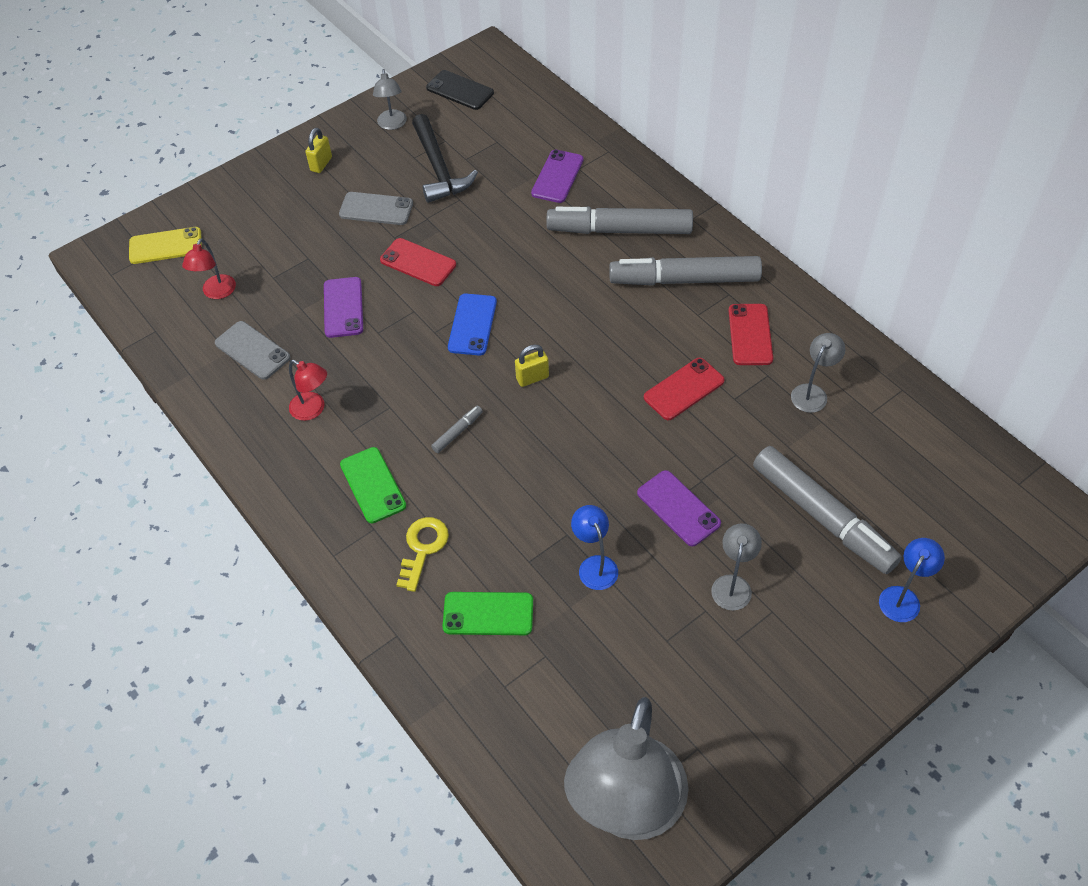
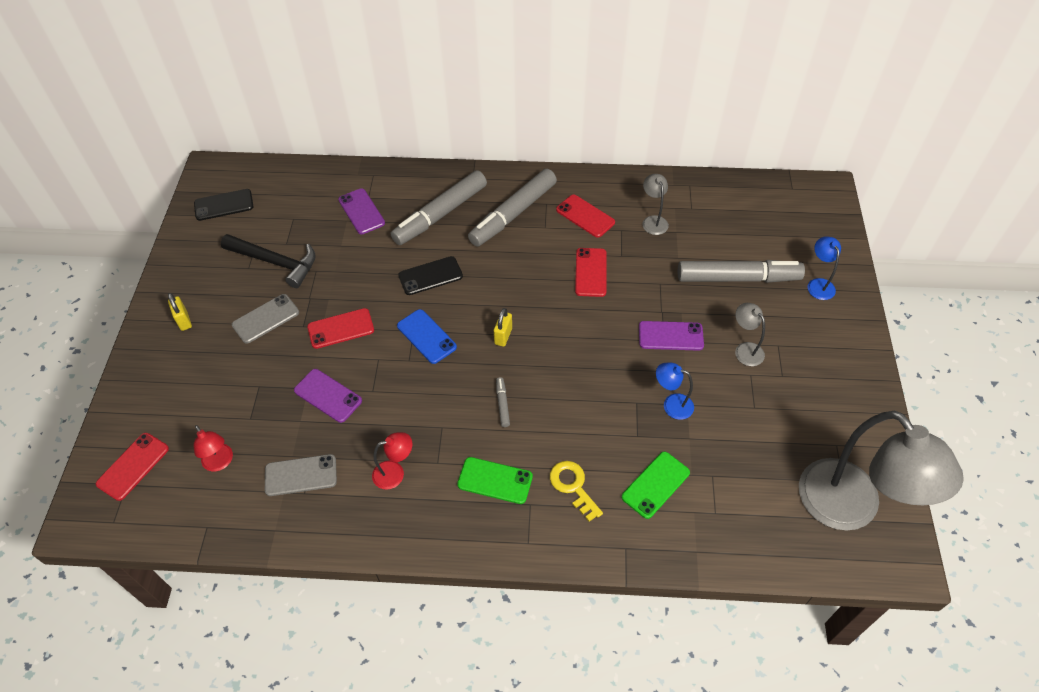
camera: 50 degrees left, 0 degrees up
yellow phone [129,227,202,264] -> red phone [96,433,169,501]
grey lamp [373,69,407,130] -> none
none -> black phone [398,256,463,295]

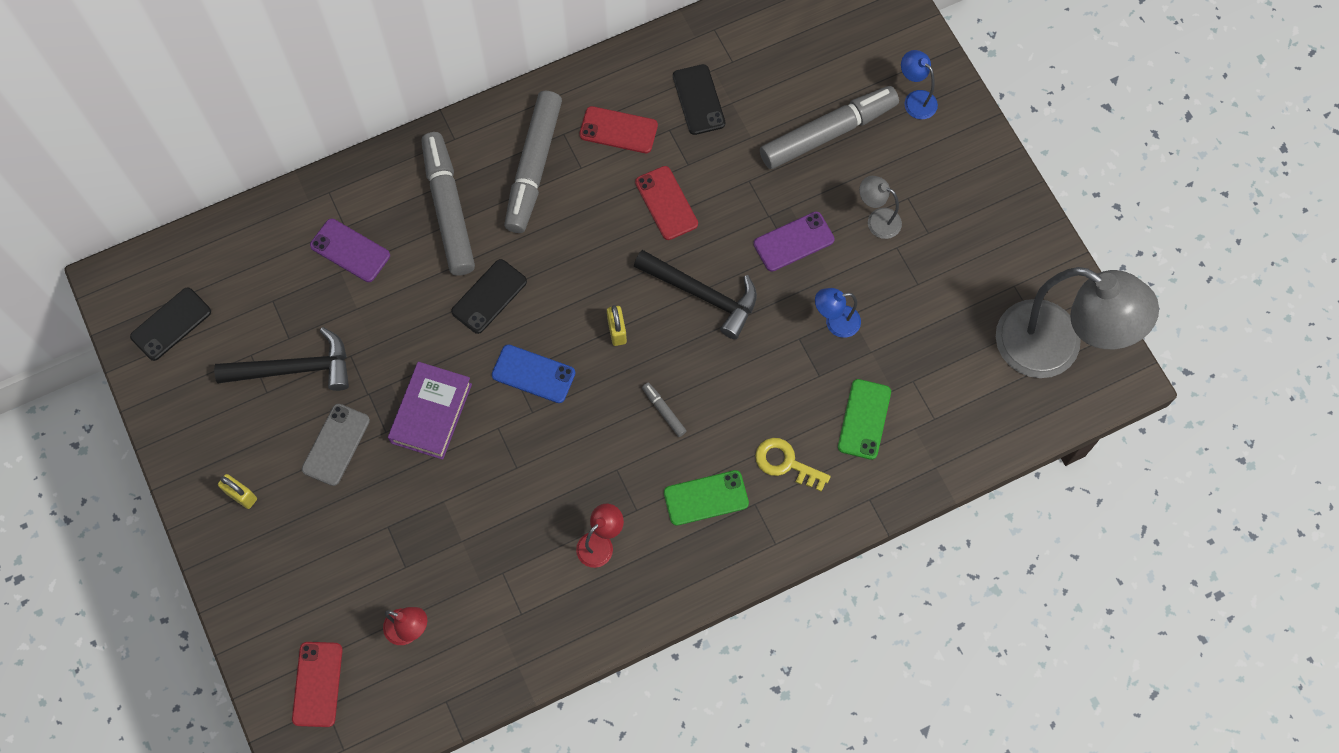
camera: 30 degrees left, 15 degrees up
grey phone [265,454,337,496] -> none
purple phone [294,369,362,423] -> none
red phone [307,308,374,349] -> purple book [388,362,472,460]
grey marker [391,170,487,245] -> grey marker turned 150 degrees clockwise [421,132,475,276]
grey lamp [642,174,669,235] -> black phone [673,64,725,135]
none -> black hammer [634,250,757,339]

